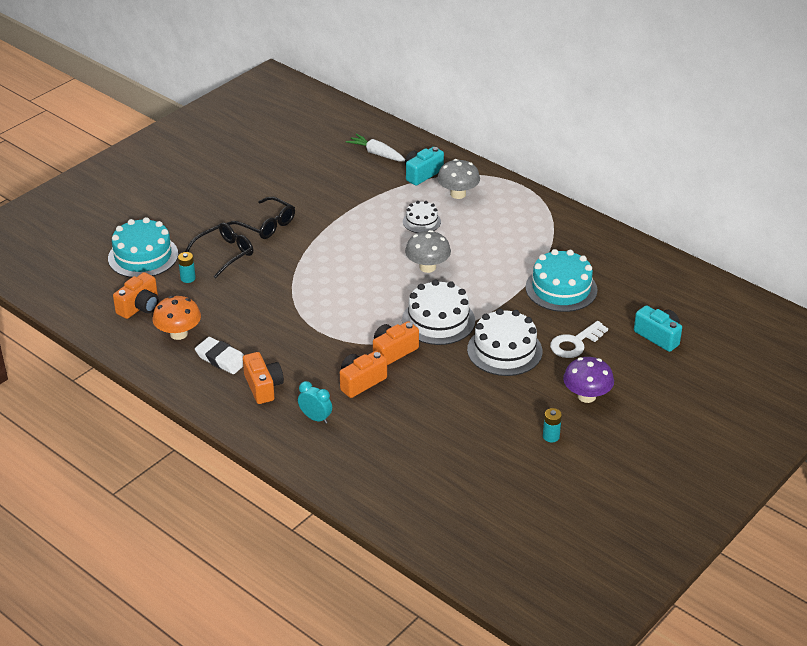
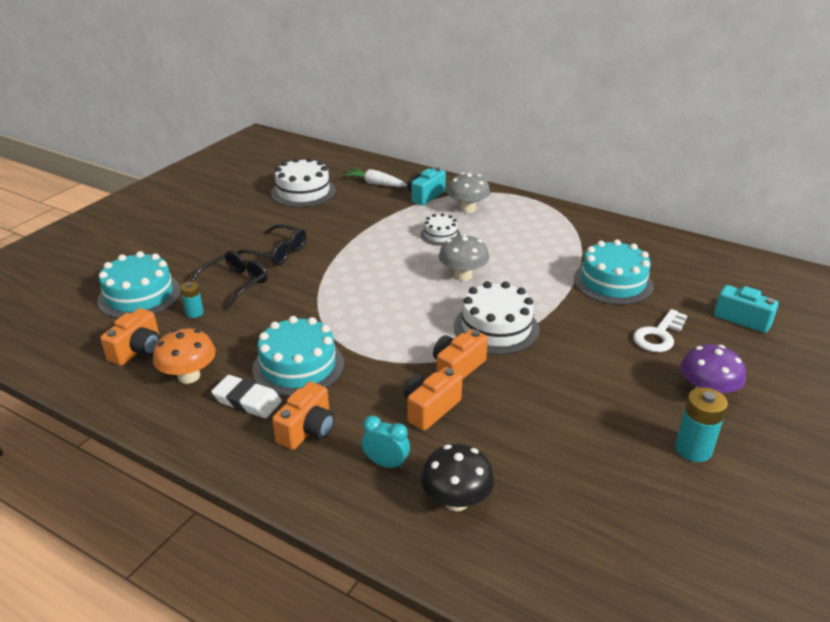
camera: 10 degrees left, 5 degrees down
orange camera [243,352,284,404] -> orange camera turned 60 degrees clockwise [272,382,335,450]
white cake [467,309,542,376] -> white cake moved to [271,157,336,207]
turquoise battery [543,408,562,442] -> turquoise battery [675,387,728,462], size x1.64
none -> turquoise cake [252,316,344,397]
none -> black mushroom [421,444,495,511]

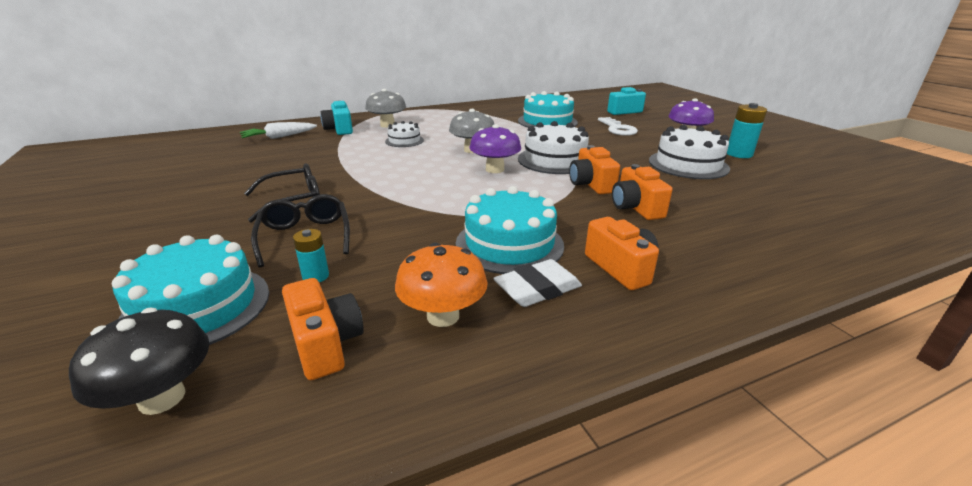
camera: 55 degrees left, 5 degrees down
white cake [271,157,336,207] -> white cake moved to [649,125,730,179]
turquoise clock [361,415,410,470] -> none
black mushroom [421,444,495,511] -> black mushroom moved to [69,308,209,415]
none -> purple mushroom [469,124,521,173]

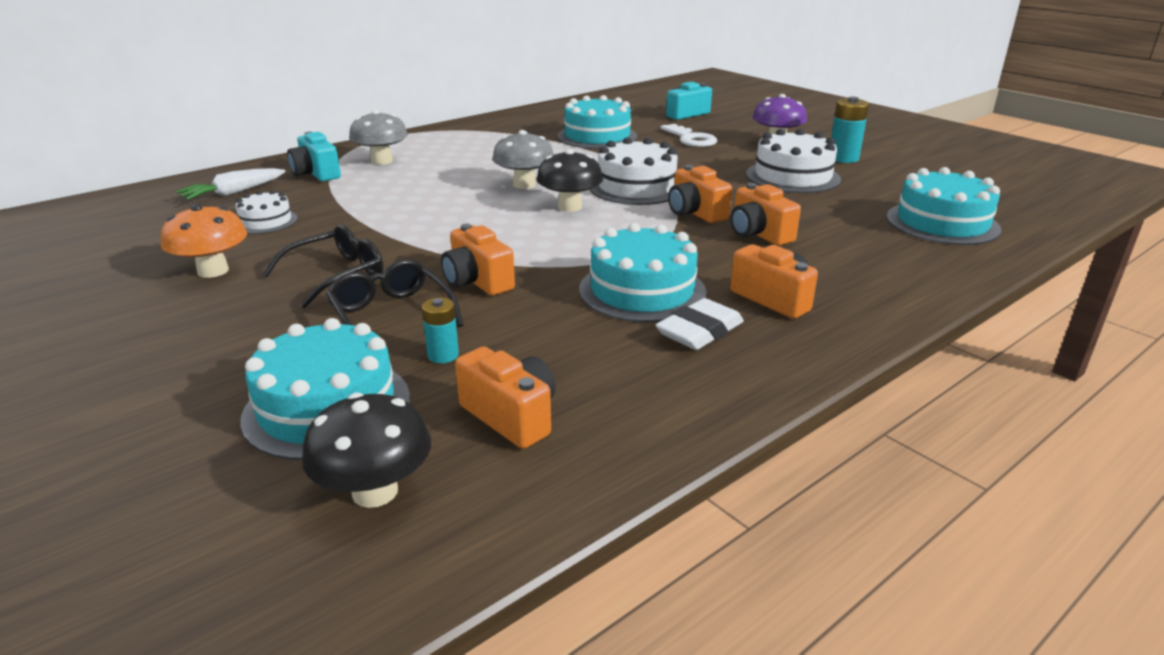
camera: 15 degrees left, 0 degrees up
white cake [385,121,424,147] -> white cake moved to [236,190,298,234]
orange mushroom [395,243,488,327] -> orange mushroom moved to [161,204,247,278]
purple mushroom [469,124,521,173] -> black mushroom [537,149,603,212]
none -> orange camera [441,224,515,295]
none -> turquoise cake [887,167,1002,245]

